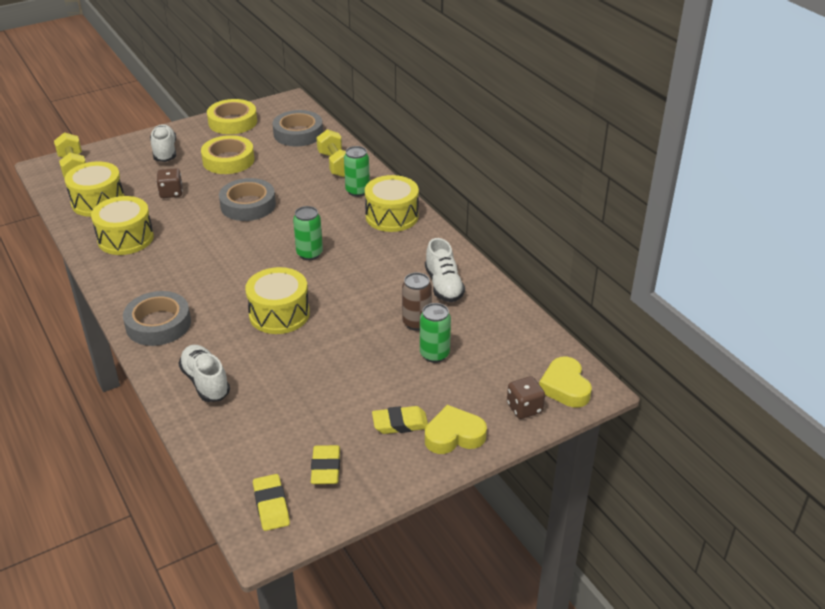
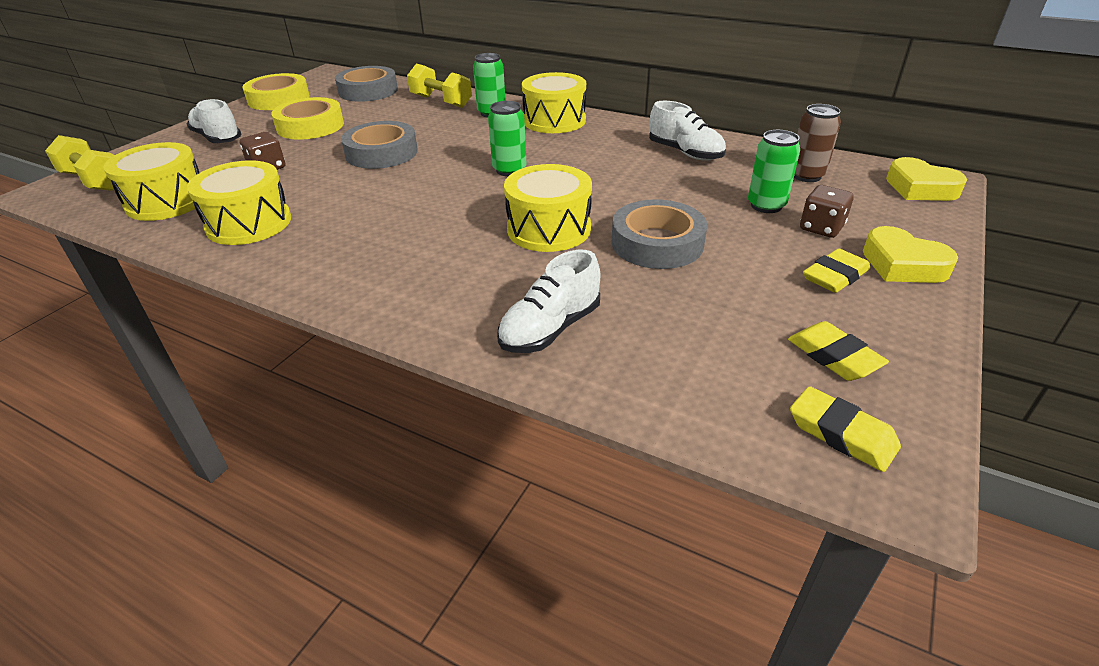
camera: 30 degrees left, 0 degrees up
grey tape [123,291,191,346] -> grey tape moved to [611,199,707,269]
white shoe [178,345,230,402] -> white shoe turned 75 degrees counterclockwise [497,250,600,353]
brown can [402,272,432,331] -> brown can moved to [794,104,841,182]
yellow heart [425,405,487,454] -> yellow heart turned 90 degrees counterclockwise [863,226,958,283]
brown dice [507,376,545,419] -> brown dice moved to [800,185,854,238]

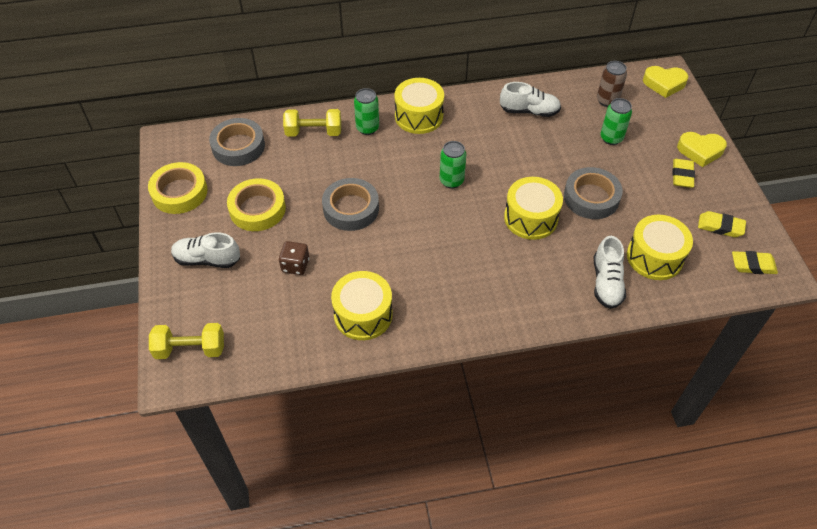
camera: 40 degrees left, 15 degrees up
yellow drum [103,142,199,221] -> yellow drum moved to [627,215,693,280]
brown dice [800,185,854,238] -> none

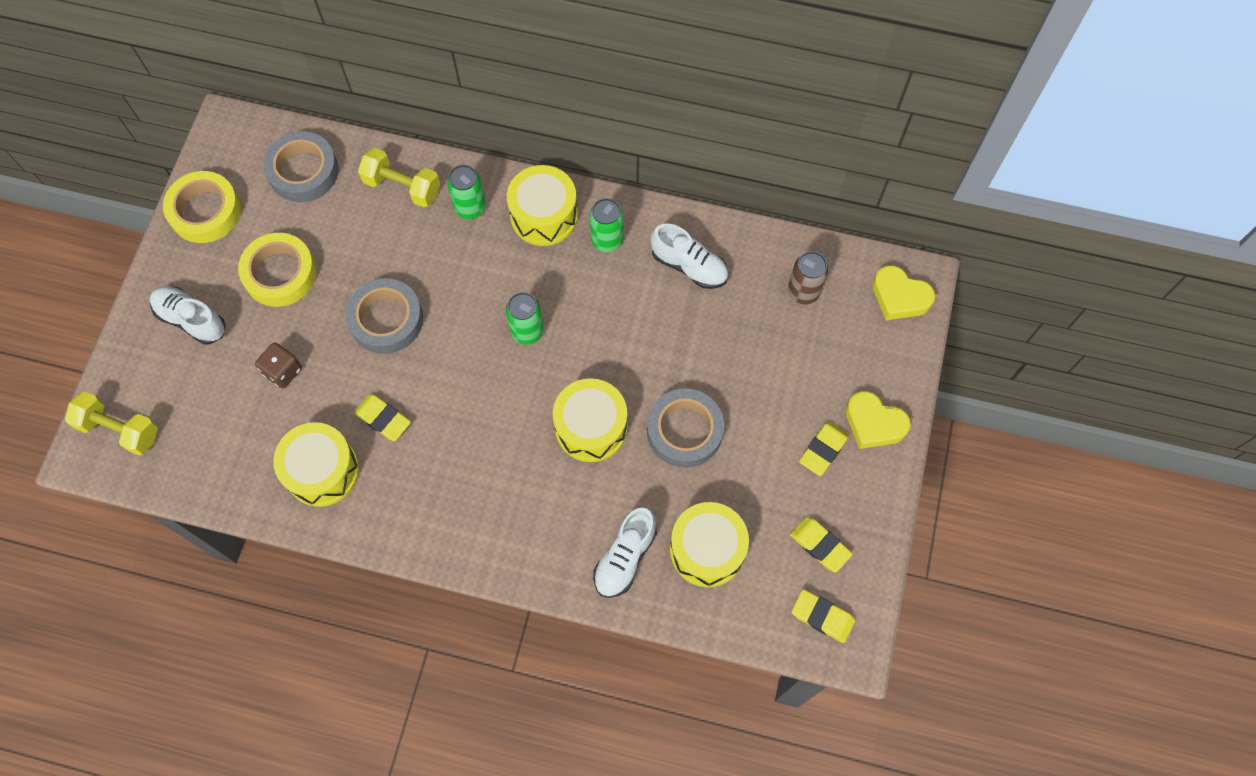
camera: 25 degrees right, 15 degrees up
green can [600,98,632,145] -> green can moved to [589,198,623,252]
none -> yellow eraser [354,394,411,441]

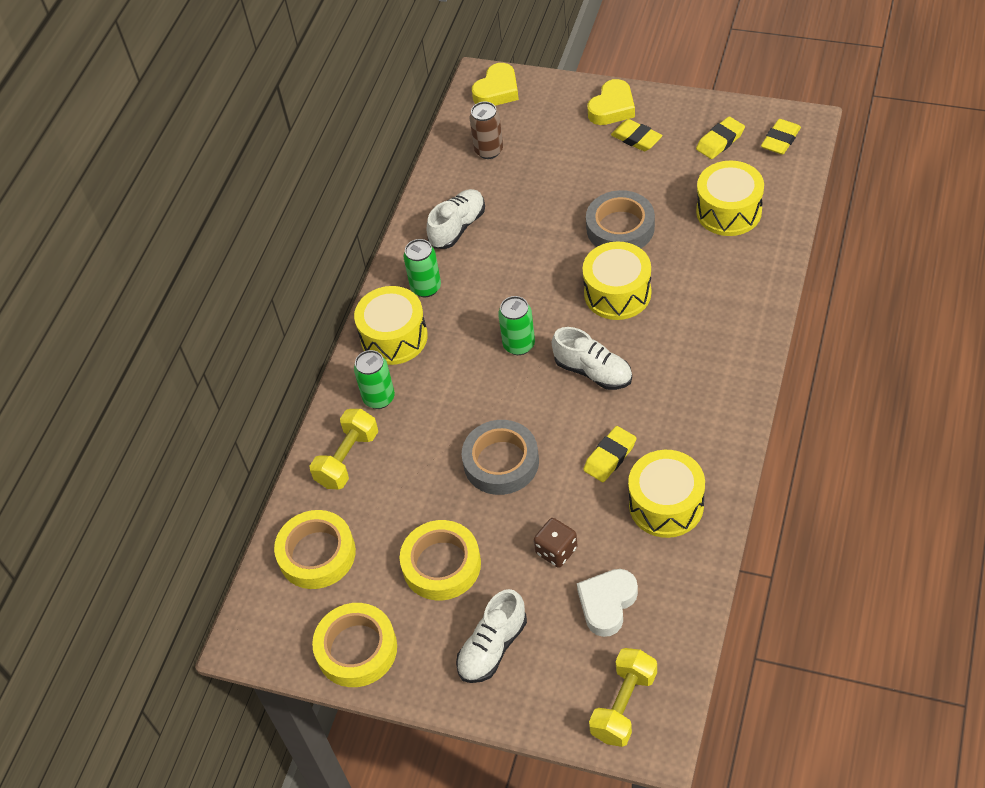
camera: 80 degrees left, 15 degrees down
grey tape [263,131,339,202] -> yellow tape [274,510,356,589]
white shoe [593,507,657,598] -> white shoe moved to [552,327,632,390]
none -> white heart [577,569,638,637]

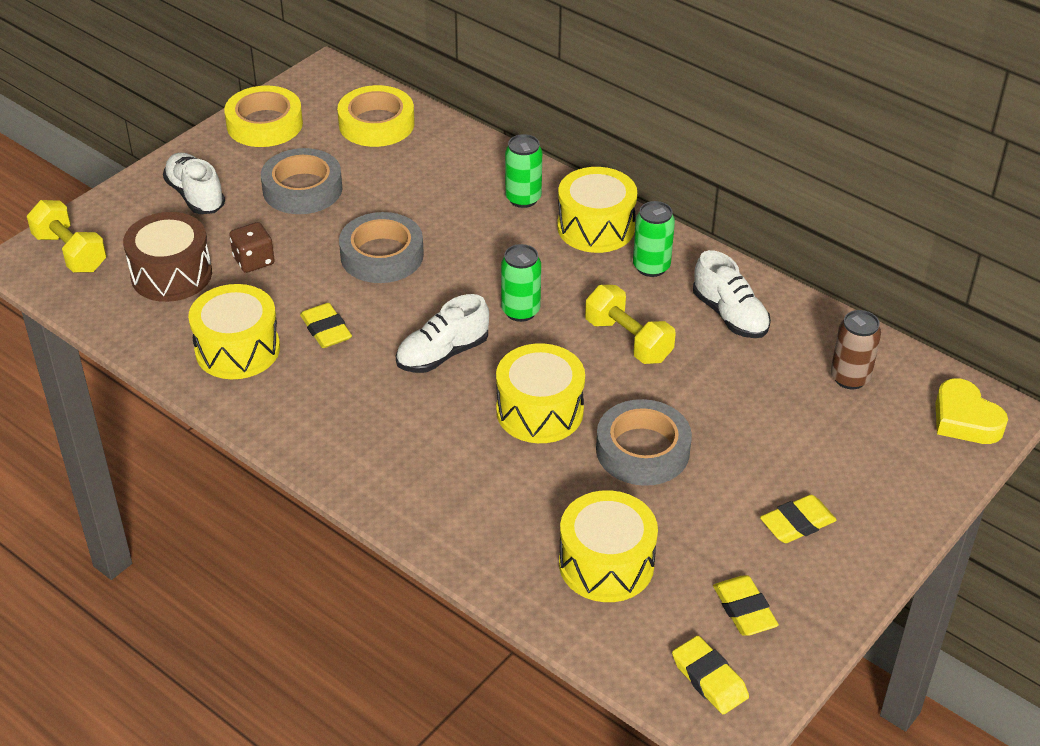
camera: 105 degrees right, 10 degrees down
yellow dumbbell [309,409,378,489] -> yellow dumbbell moved to [585,285,676,364]
yellow tape [400,520,481,600] -> grey tape [261,148,342,214]
white heart [577,569,638,637] -> brown drum [123,212,212,302]
yellow heart [587,79,635,125] -> none

